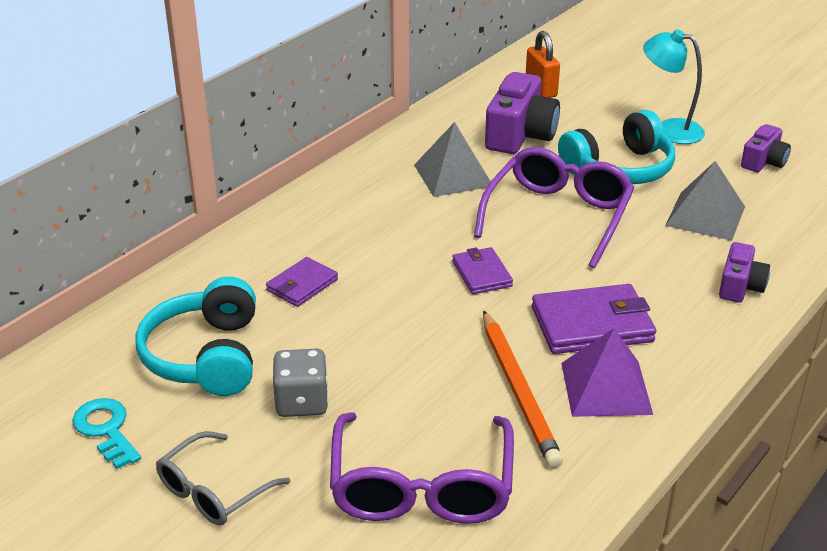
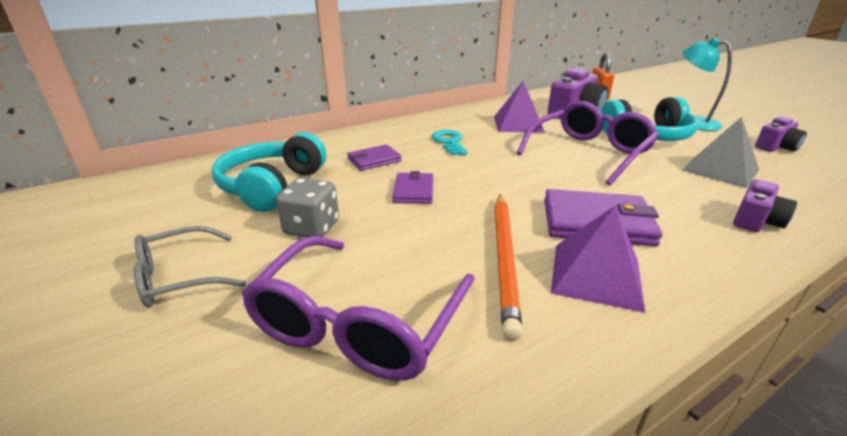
camera: 20 degrees right, 5 degrees down
turquoise key [72,398,141,469] -> turquoise key moved to [432,130,468,156]
grey pyramid [414,122,491,197] -> purple pyramid [494,81,545,133]
purple wallet [452,247,513,294] -> purple wallet moved to [392,171,433,204]

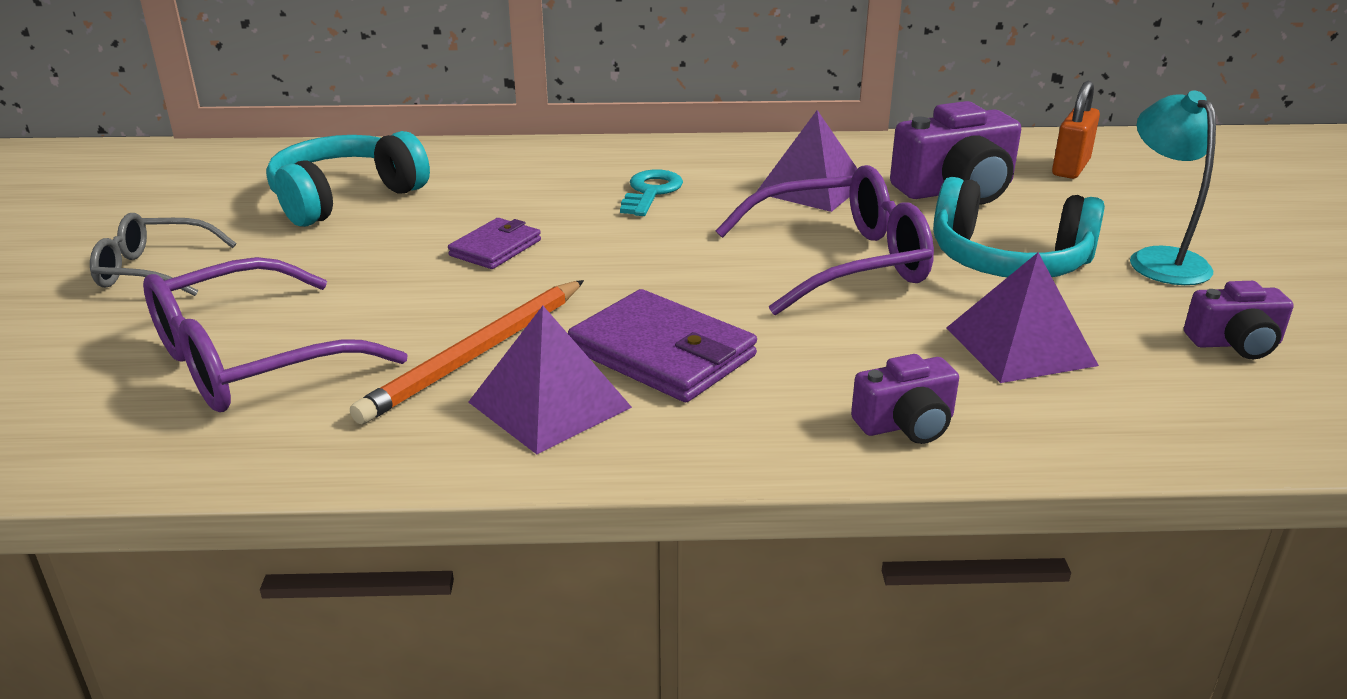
camera: 30 degrees right, 0 degrees up
grey dice [276,178,339,238] -> none
purple wallet [347,144,402,171] -> none
grey pyramid [682,117,759,188] -> purple pyramid [946,252,1099,383]

